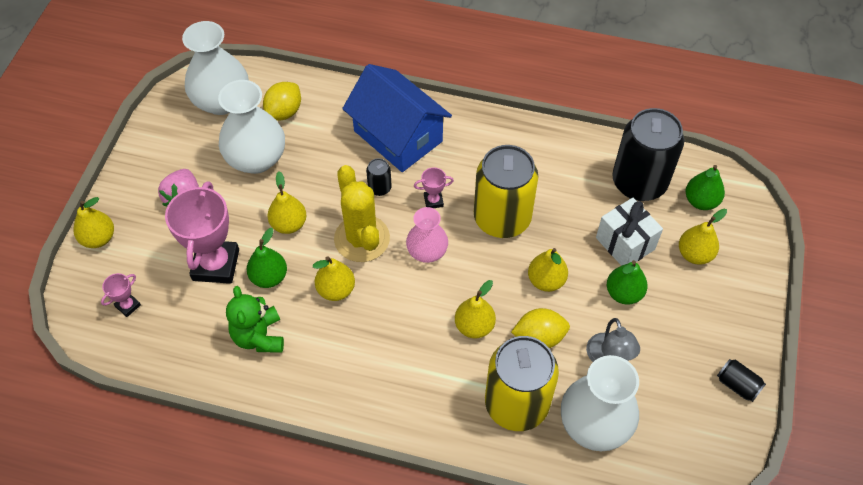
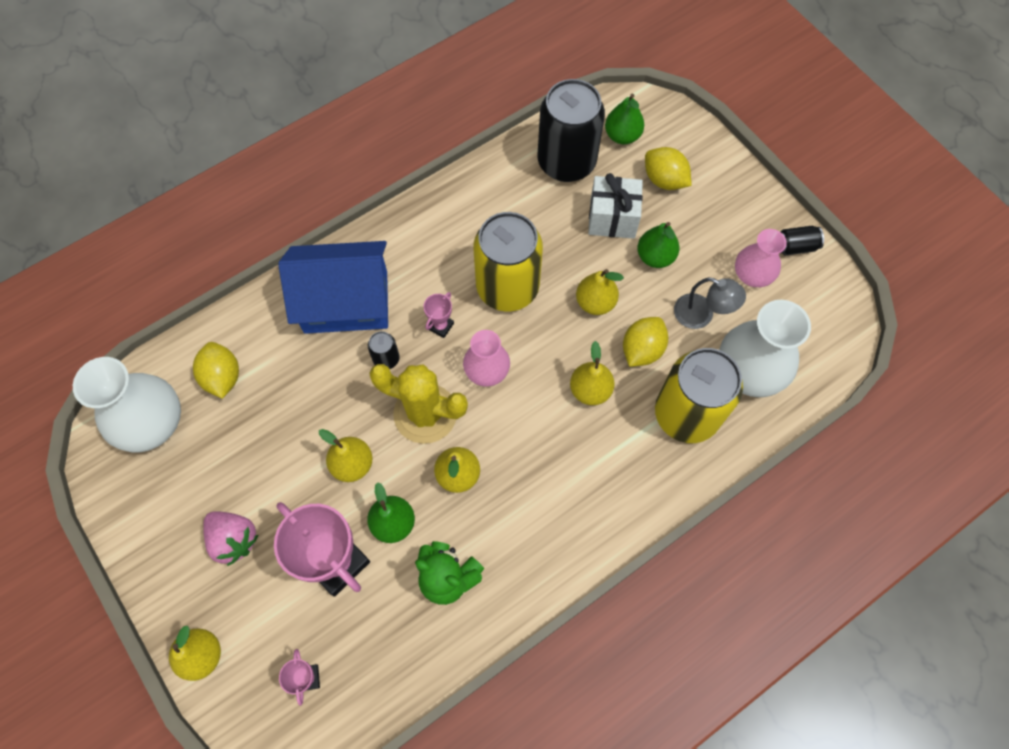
camera: 50 degrees left, 10 degrees up
white vase [218,80,285,174] -> none
yellow pear [679,209,727,265] -> yellow lemon [645,147,691,190]
none -> pink vase [735,229,787,287]

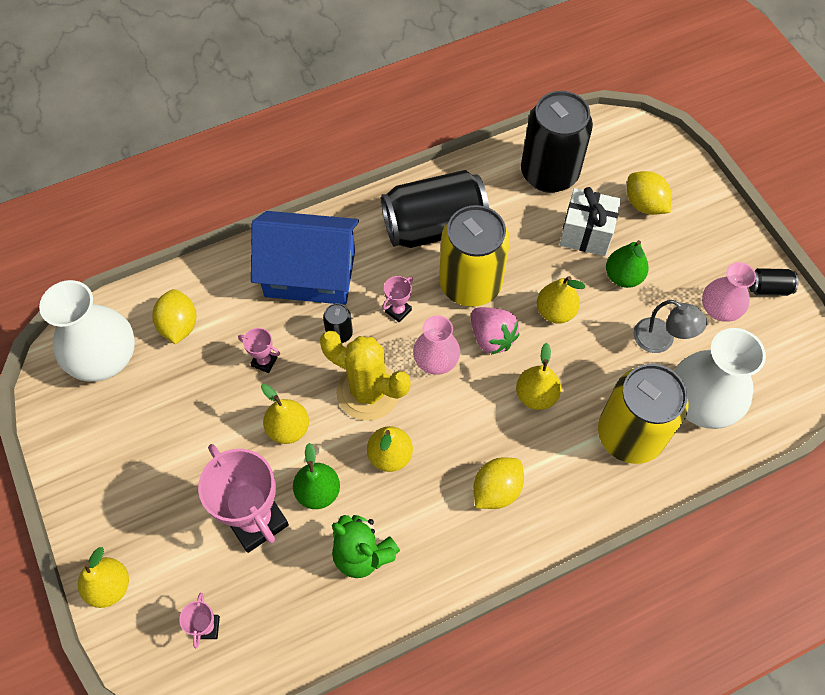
camera: 10 degrees right, 5 degrees down
pink strawberry [203,511,258,566] -> pink strawberry moved to [471,307,520,355]
green pear [605,94,644,144] -> none
yellow lemon [623,317,668,367] -> yellow lemon moved to [473,457,524,509]
none -> pink trophy [238,328,280,373]
none -> black can [381,170,489,248]

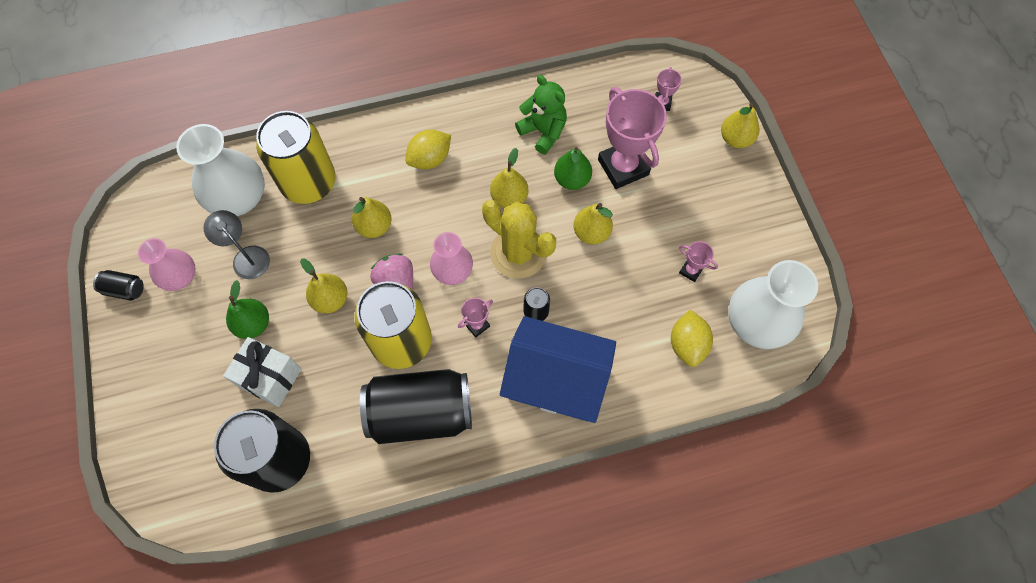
camera: 170 degrees left, 5 degrees up
pink trophy [238,328,280,373] -> pink trophy moved to [679,241,718,282]
yellow lemon [627,171,672,215] -> none

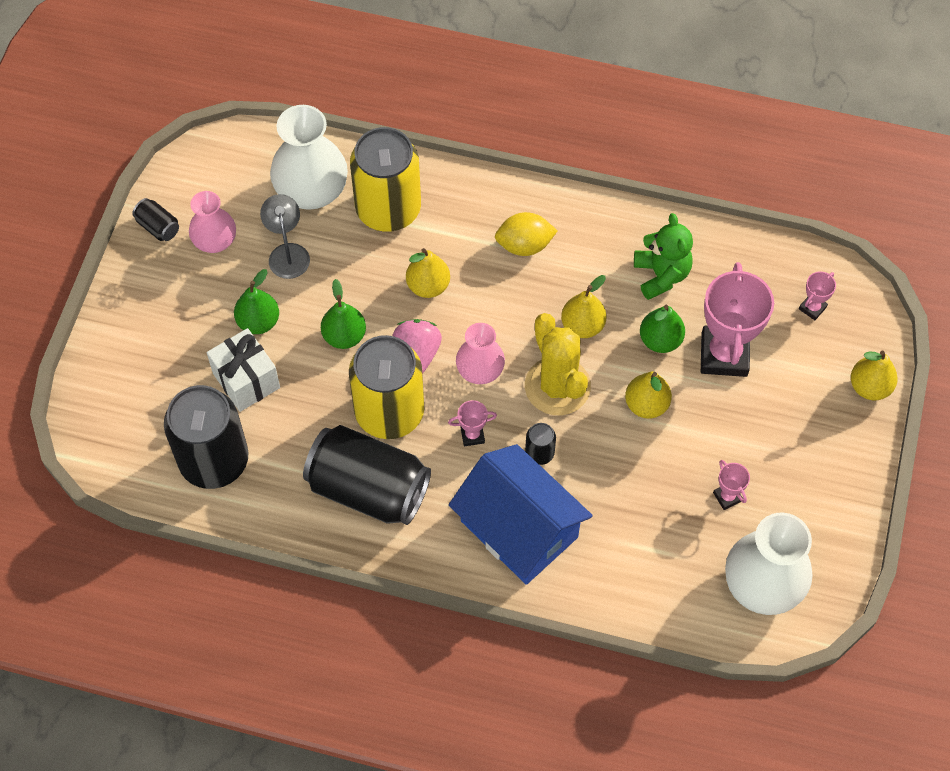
camera: 30 degrees right, 5 degrees down
yellow pear [300,258,347,313] -> green pear [321,279,366,349]
yellow lemon [671,310,713,367] -> none

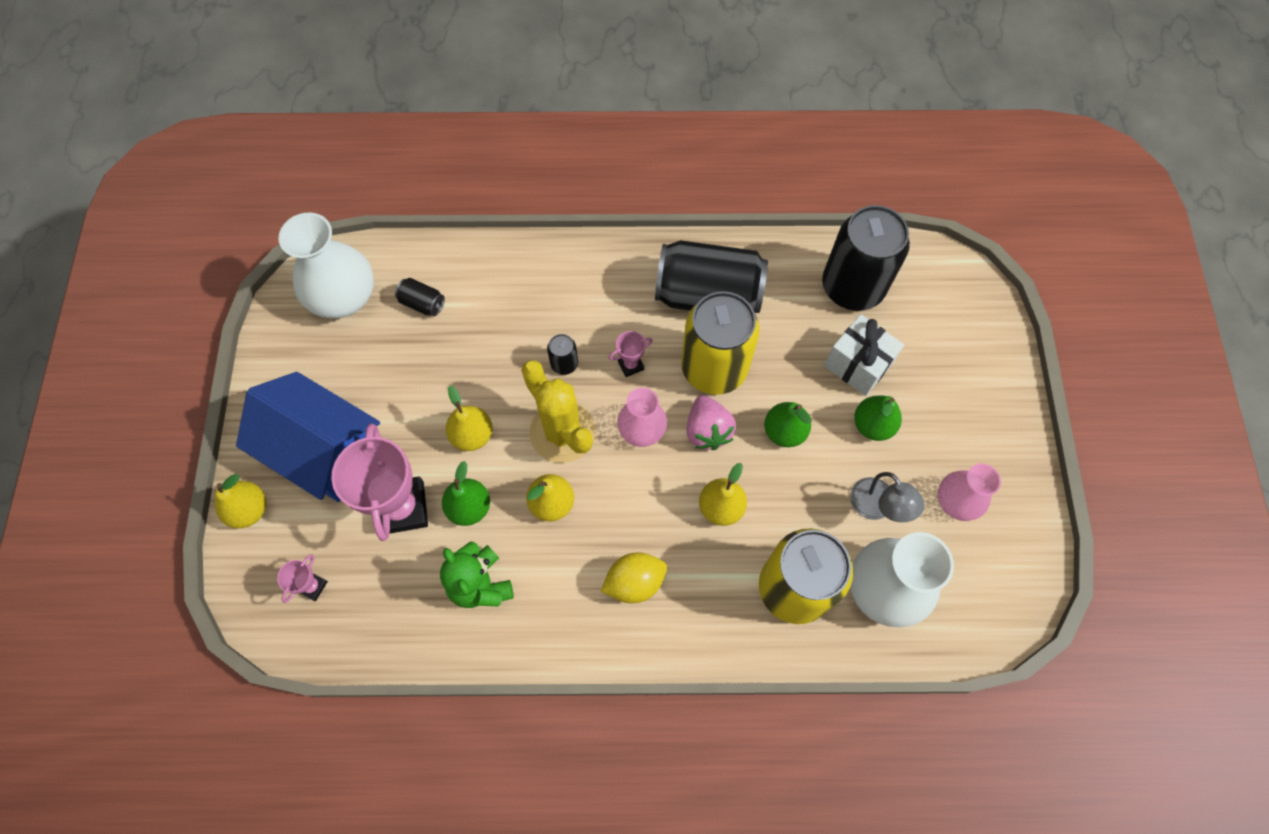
camera: 165 degrees right, 5 degrees up
black can [132,198,179,241] -> black can moved to [395,278,445,316]
blue house [449,444,593,585] -> blue house moved to [236,372,380,502]
pink trophy [713,460,750,510] -> none

